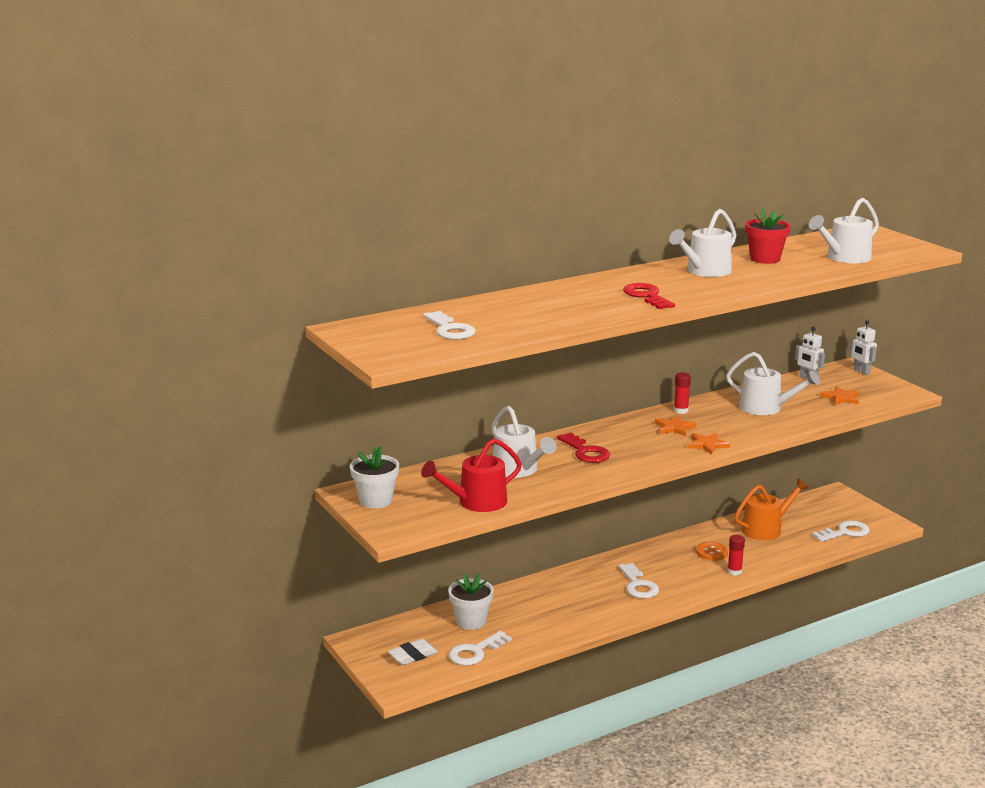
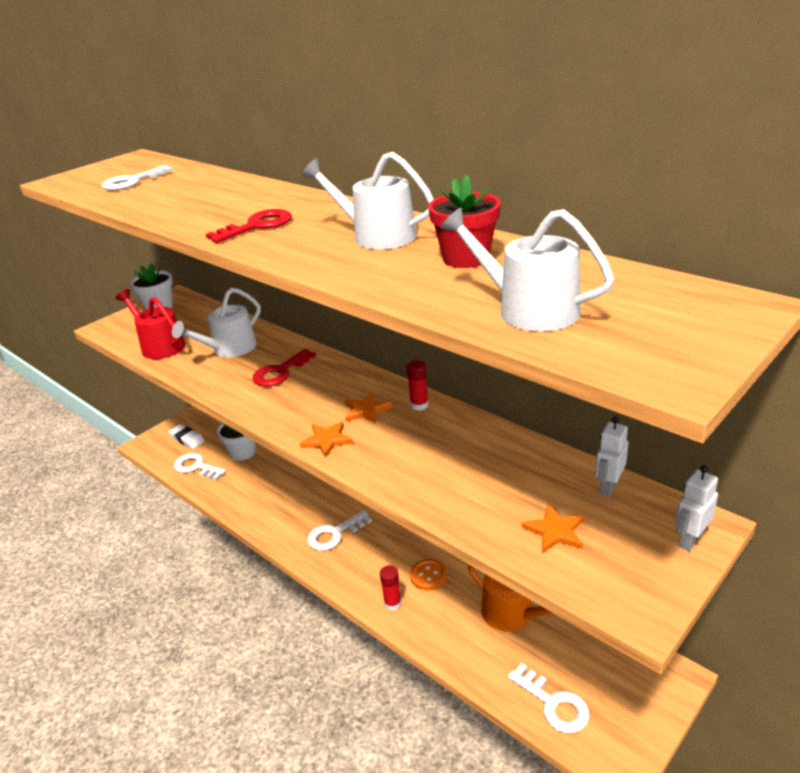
camera: 75 degrees right, 10 degrees up
white watering can [726,352,820,415] -> none

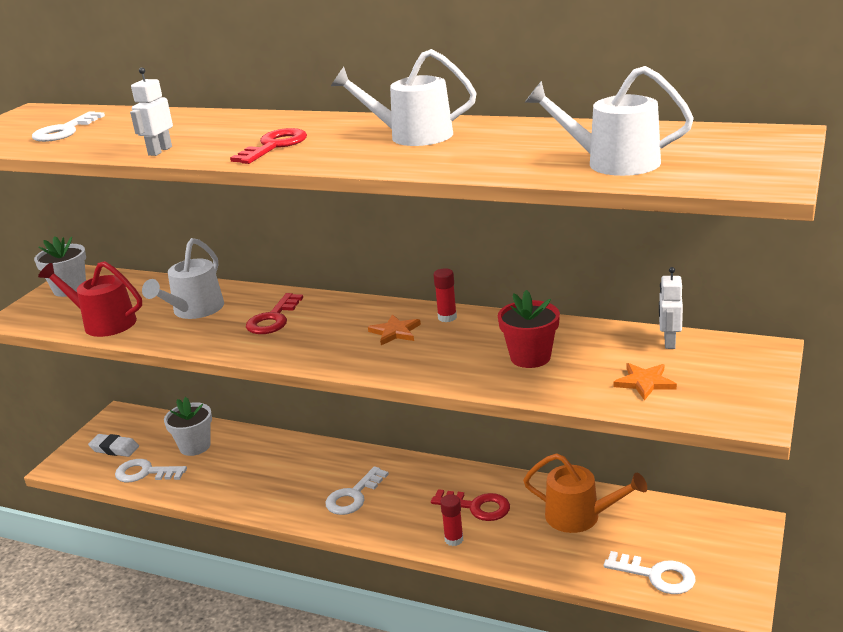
camera: 20 degrees left, 5 degrees down
orange star [300,422,353,457] -> none
orange button [410,559,447,591] -> red key [431,489,510,521]
red flower pot [428,174,501,268] -> red flower pot moved to [498,290,560,368]
white robot [675,465,718,551] -> white robot moved to [130,67,173,156]

